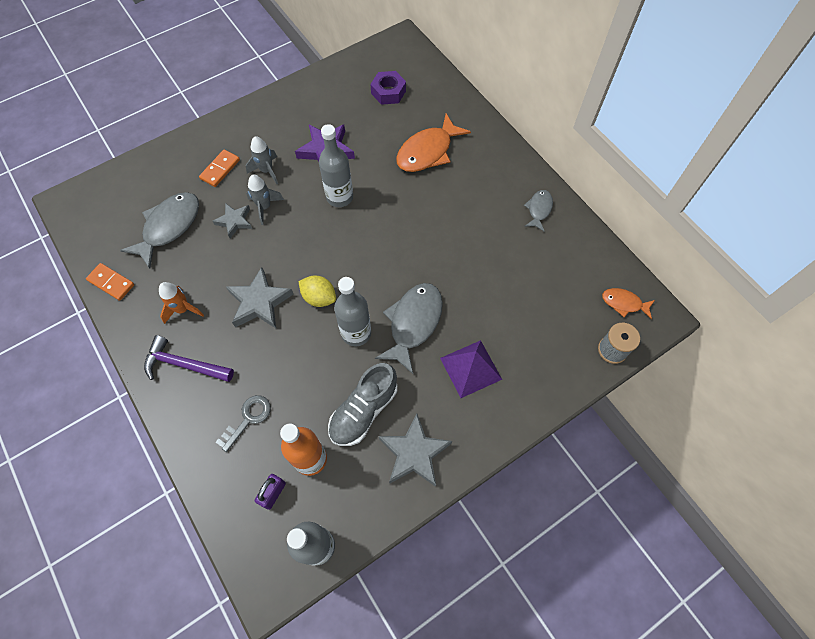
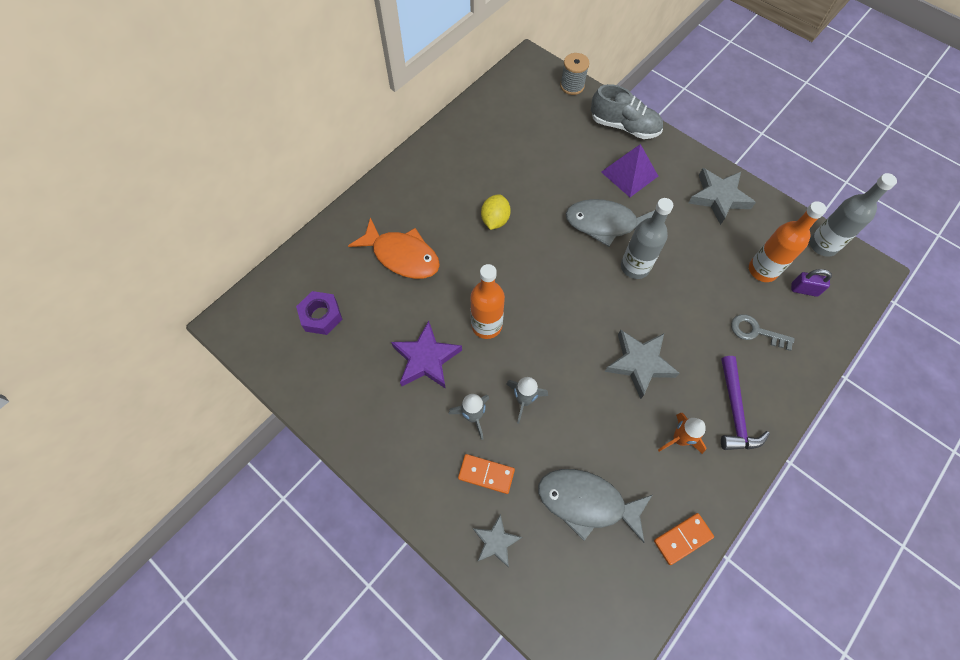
camera: 105 degrees left, 0 degrees up
orange domino [86,263,134,301] -> orange domino turned 45 degrees clockwise [654,513,714,565]
grey star [213,203,252,238] -> grey star moved to [473,514,522,567]
yellow lemon [298,276,336,307] -> yellow lemon moved to [481,194,511,230]
grey bottle [319,124,353,207] -> orange bottle [470,264,505,339]
grey shoe [328,363,397,446] -> grey shoe moved to [591,84,663,139]
grey fish [524,190,553,232] -> none
orange fish [602,288,655,319] -> none

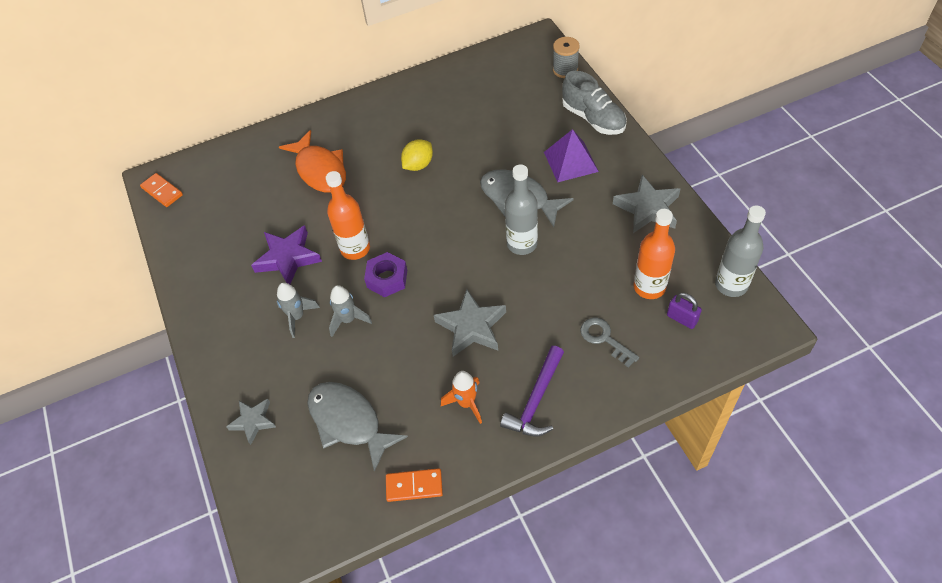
camera: 30 degrees right, 10 degrees down
purple nut [296,291,343,335] -> purple nut moved to [364,252,407,297]
orange domino [458,454,515,494] -> orange domino moved to [140,173,183,207]

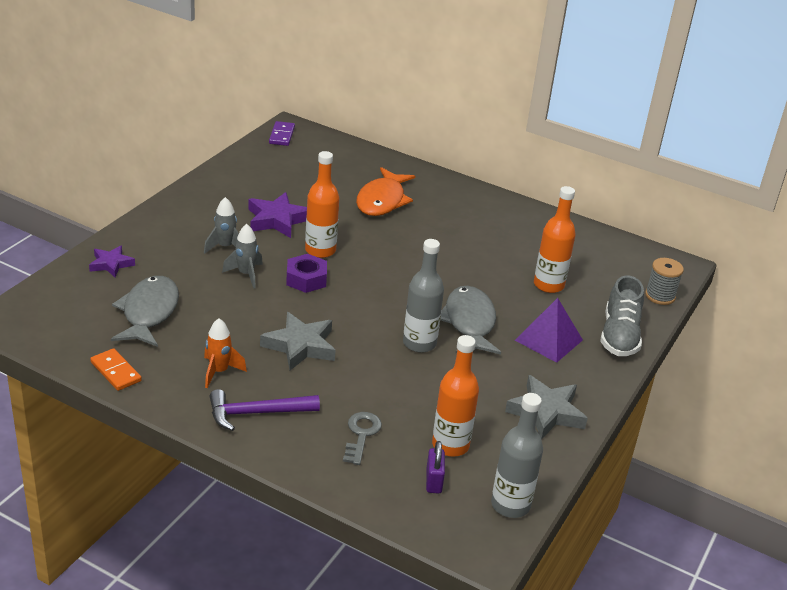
camera: 45 degrees right, 20 degrees down
orange domino [140,173,183,207] -> purple domino [269,121,295,146]
grey star [226,399,276,445] -> purple star [89,245,135,277]
yellow lemon [401,139,433,171] -> none
none -> orange bottle [534,186,576,293]

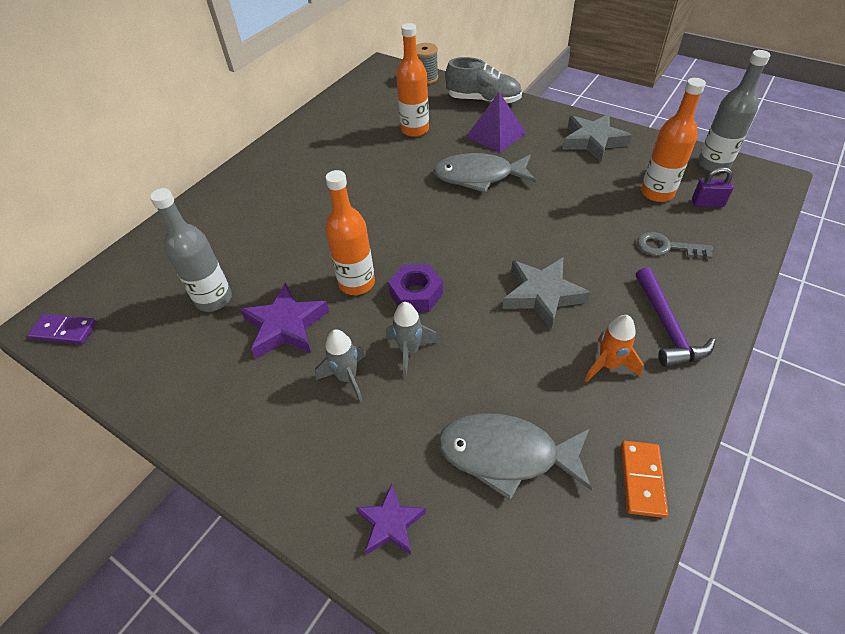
camera: 80 degrees left, 15 degrees up
orange domino [90,348,142,391] -> orange domino turned 45 degrees counterclockwise [621,441,668,518]
orange fish [356,167,415,216] -> none
grey bottle [403,239,444,353] -> grey bottle moved to [150,188,232,312]

